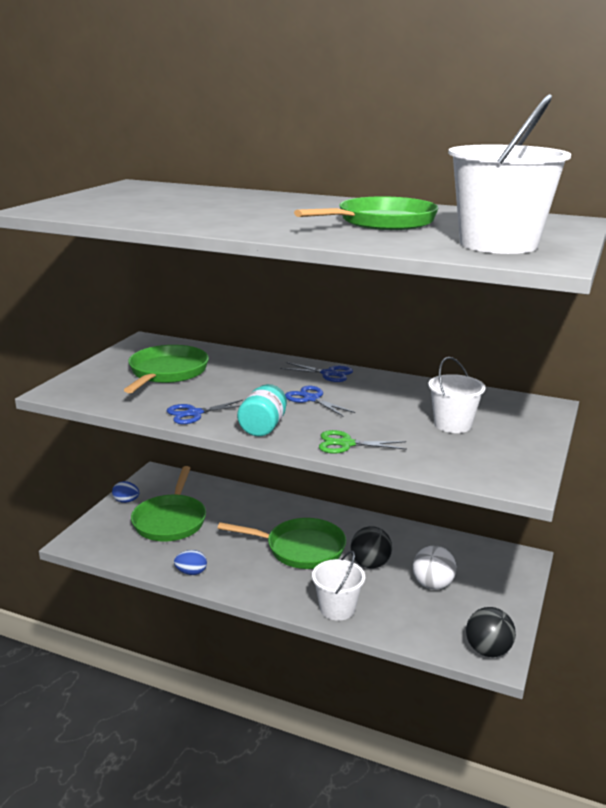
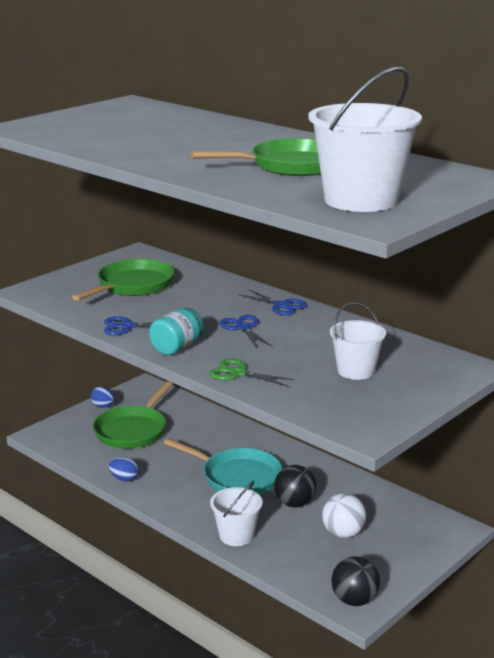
camera: 20 degrees right, 0 degrees up
green pan [218,518,346,569] -> turquoise pan [164,438,282,495]

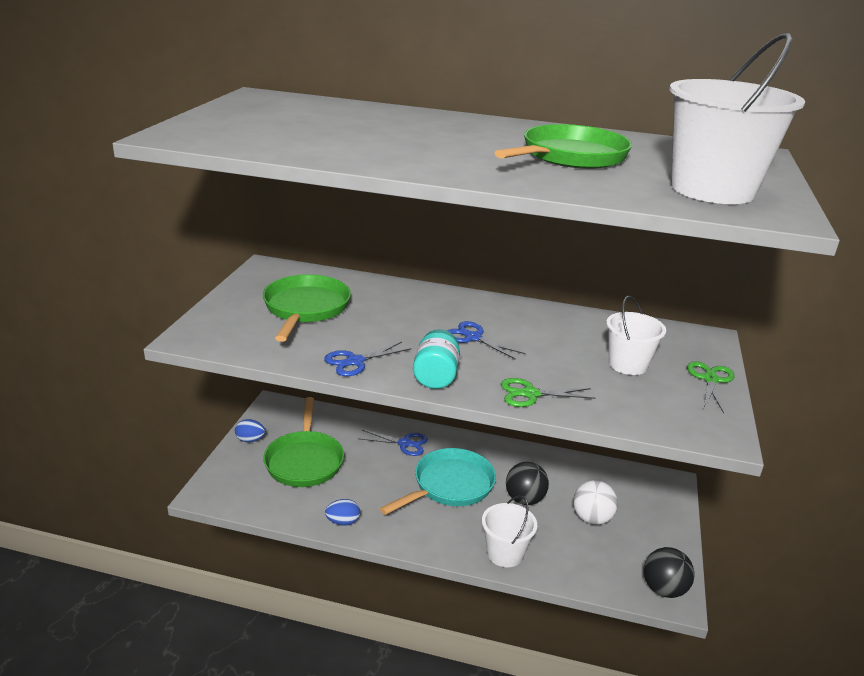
camera: 30 degrees left, 5 degrees up
turquoise pan [164,438,282,495] -> turquoise pan turned 45 degrees counterclockwise [380,448,496,515]
blue scissors [239,289,307,315] -> blue scissors moved to [360,430,428,456]
none -> green scissors [687,361,735,413]

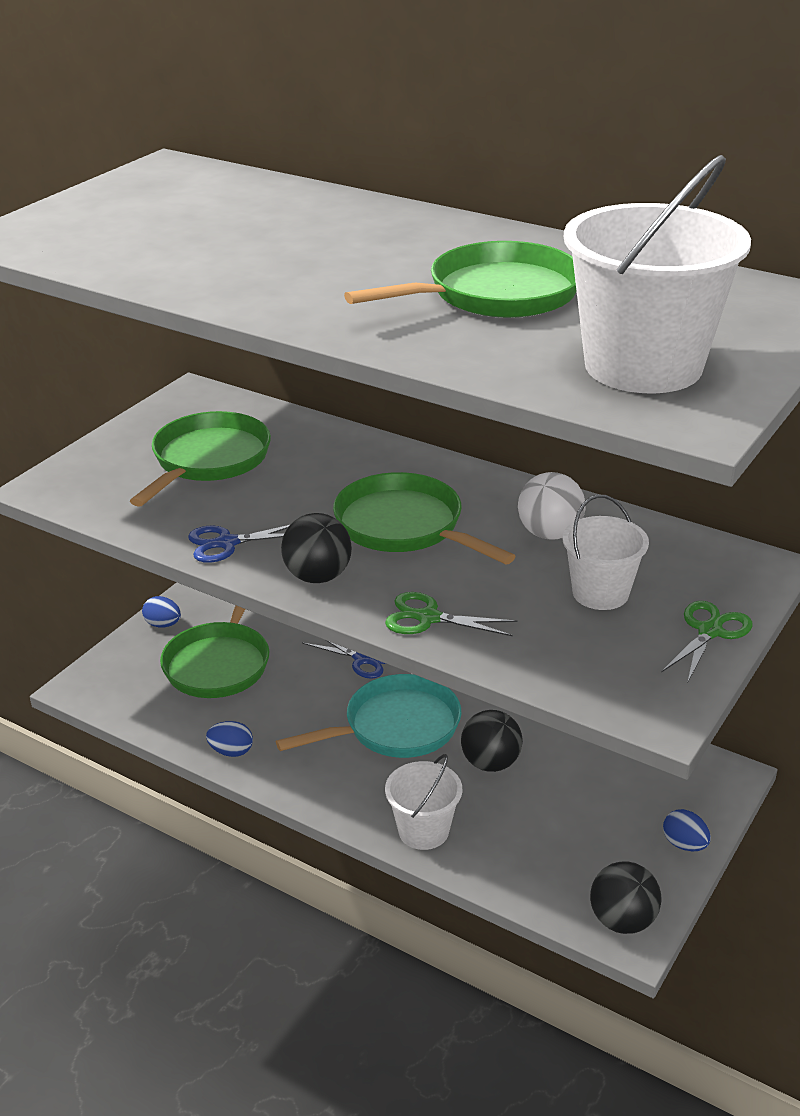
camera: 20 degrees right, 5 degrees up
turquoise jar [413,329,460,389] -> black ball [281,513,352,583]
blue scissors [447,321,526,360] -> green pan [333,472,516,564]
white ball [573,480,618,525] -> white ball moved to [518,472,586,540]
none -> blue egg [663,809,711,851]

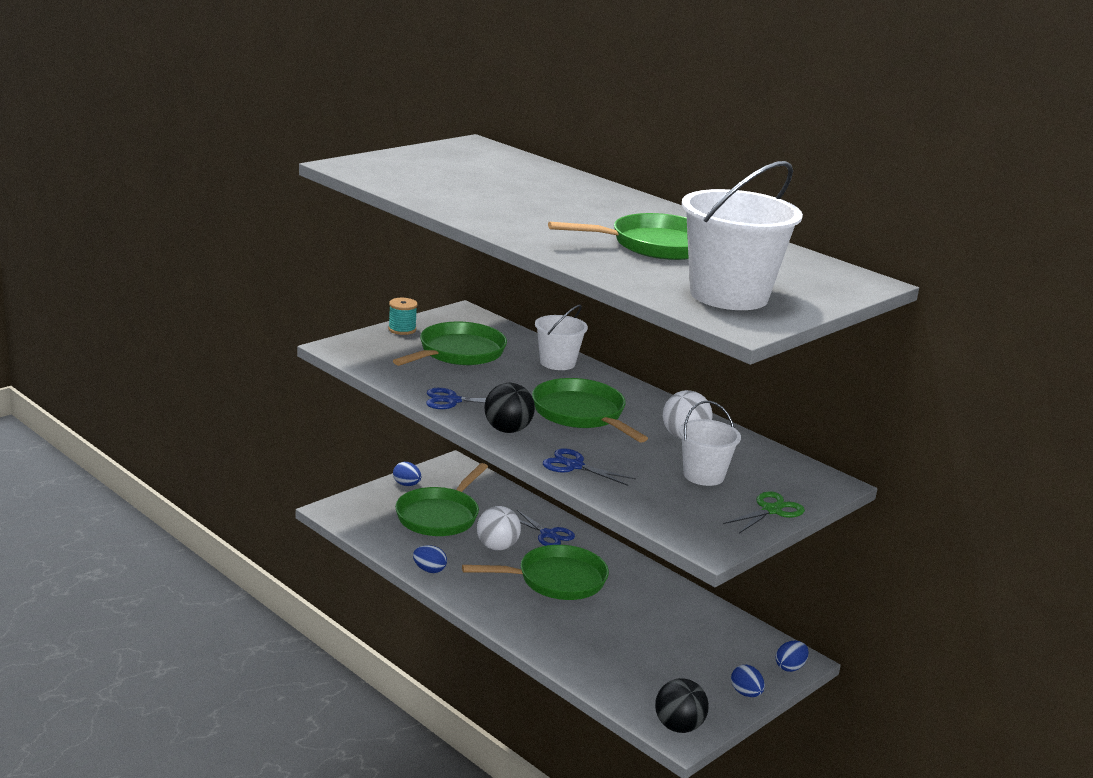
camera: 10 degrees right, 10 degrees down
turquoise pan [276,674,462,758] -> green pan [462,545,609,600]
green scissors [385,592,517,636] -> blue scissors [543,448,636,486]
white bucket [385,754,462,850] -> white bucket moved to [535,305,588,370]
black ball [461,710,523,772] -> none
none -> turquoise spool [388,298,418,335]
none -> white ball [477,506,521,550]
none -> blue egg [776,641,809,672]

